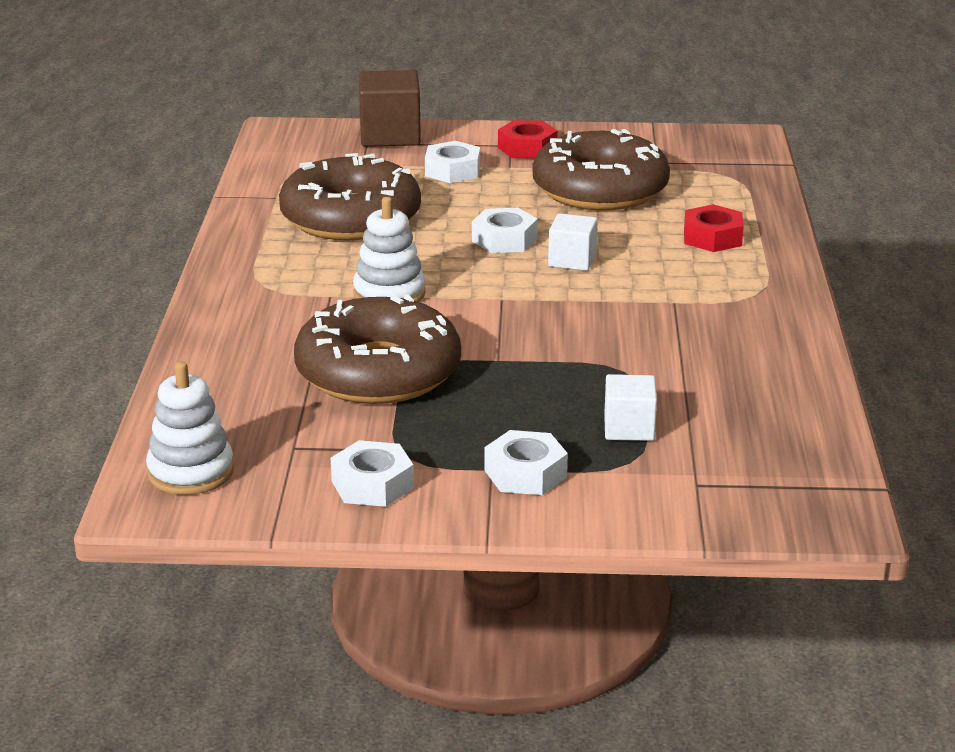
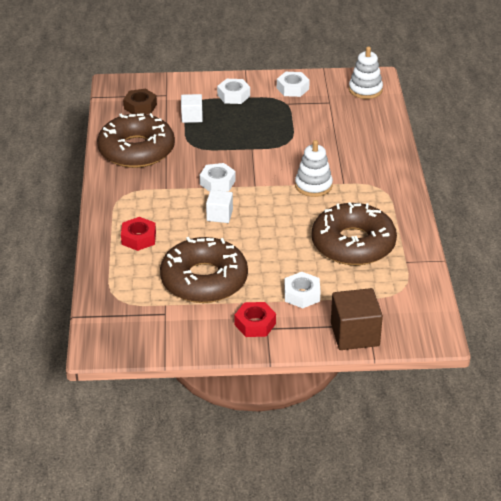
camera: 175 degrees right, 10 degrees up
brown donut [294,294,461,404] -> brown donut moved to [97,113,175,168]
white nut [472,208,538,253] -> white nut moved to [200,163,236,192]
none -> brown nut [123,89,157,114]

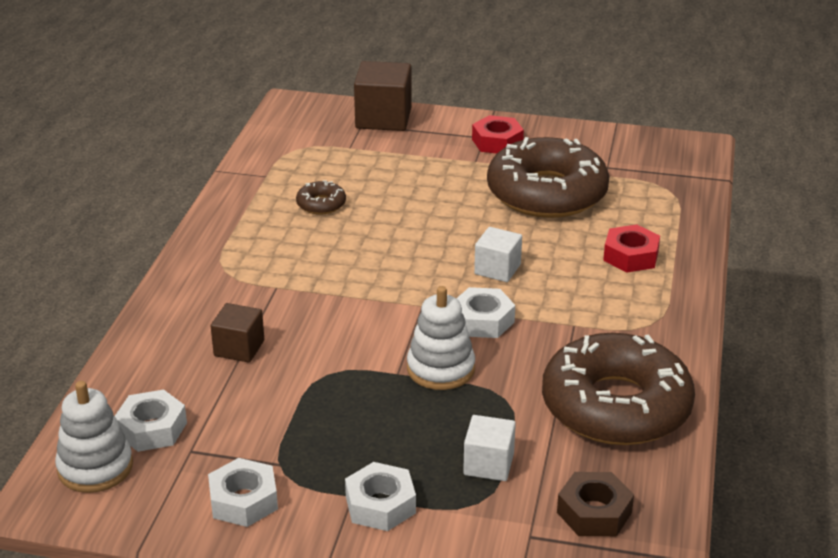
camera: 165 degrees left, 5 degrees down
white nut [284,272,321,308] -> white nut moved to [115,389,187,452]
white stacking toy [295,140,333,197] -> white stacking toy moved to [407,286,475,390]
brown donut [312,202,397,265] -> brown donut [296,180,346,215], size x0.41
none -> brown cube [211,303,264,363]

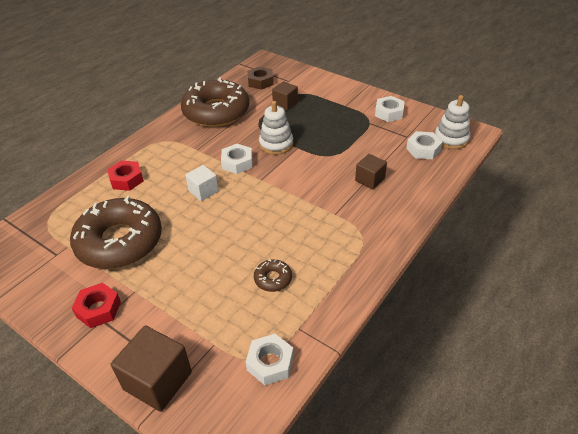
camera: 155 degrees left, 10 degrees up
white nut [345,462,416,531] -> white nut moved to [246,334,294,385]
white cube [463,415,516,481] -> brown cube [272,81,298,110]

